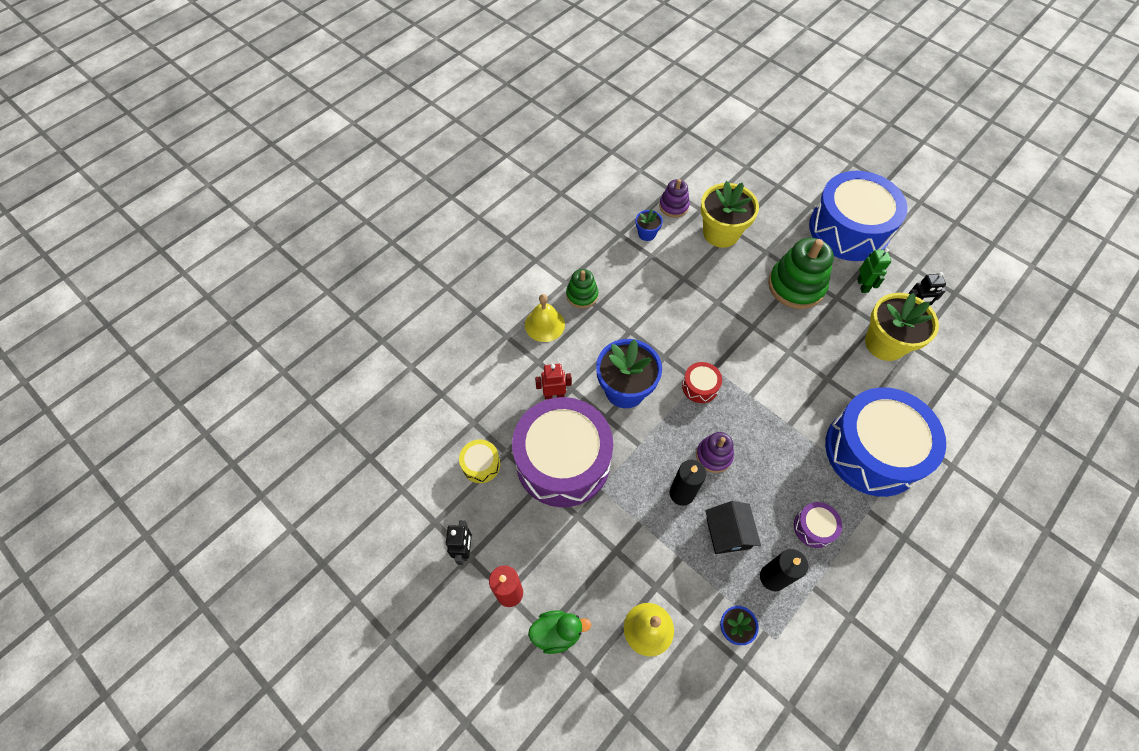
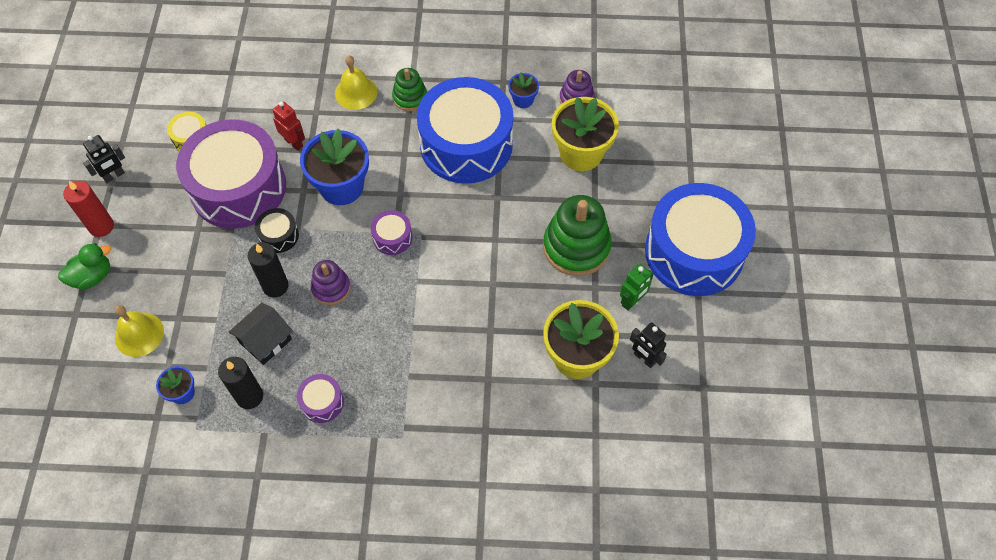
camera: 50 degrees right, 0 degrees up
green duck [528,610,591,654] -> green duck turned 75 degrees counterclockwise [58,243,111,290]
red drum [682,362,722,403] -> purple drum [371,210,412,255]
blue drum [825,387,946,497] -> blue drum moved to [417,77,513,184]
none -> black drum [255,208,299,253]

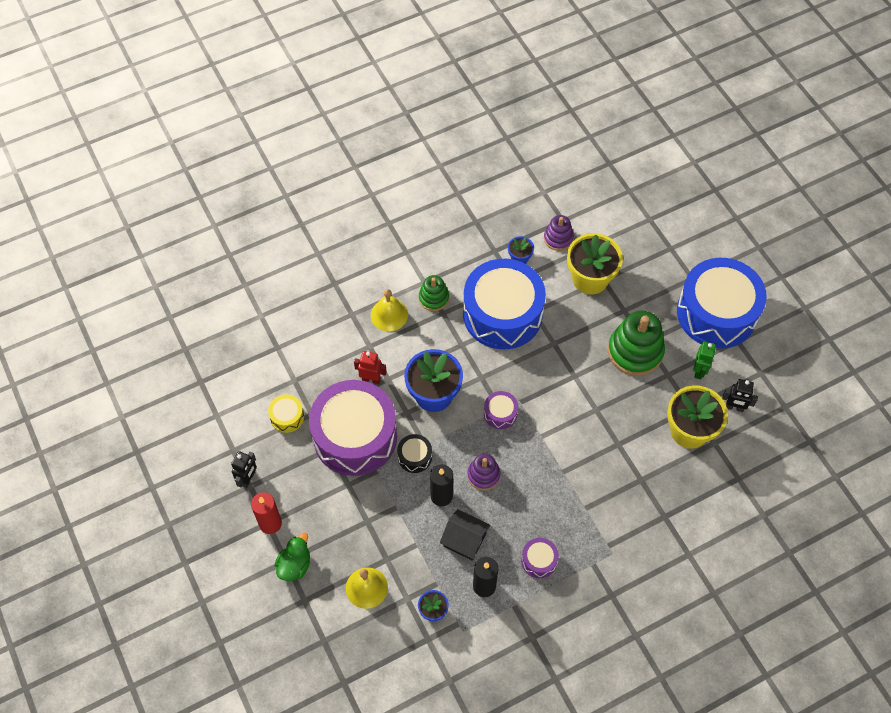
camera: 30 degrees left, 0 degrees up
black house [229,303,293,365] -> black house turned 75 degrees counterclockwise [440,509,491,560]

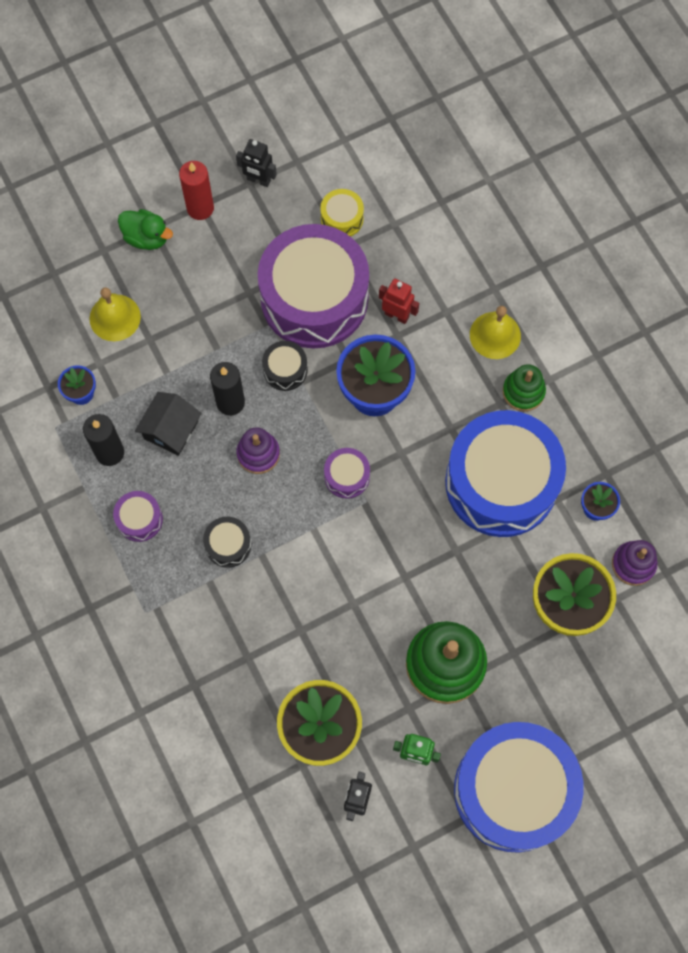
camera: 90 degrees right, 10 degrees up
red robot [354,351,387,384] -> red robot turned 75 degrees counterclockwise [379,279,419,324]
none -> black drum [203,517,251,568]

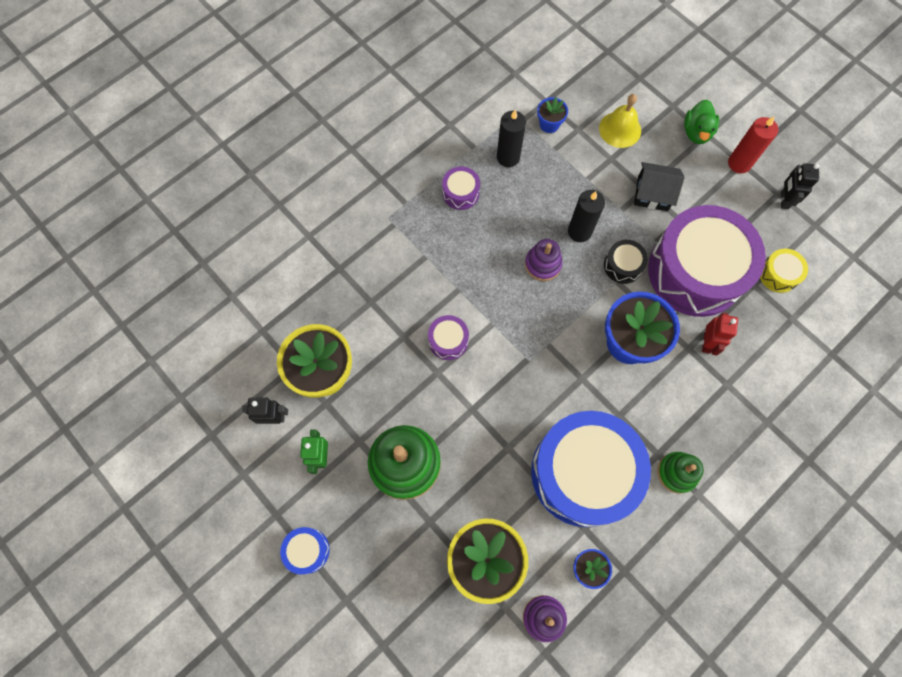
camera: 75 degrees right, 0 degrees up
black house [135,392,202,456] -> black house moved to [634,162,685,211]
black drum [203,517,251,568] -> none
purple drum [324,448,370,499] -> purple drum moved to [428,315,469,360]
blue drum [454,722,584,853] -> blue drum [280,527,330,574], size x0.41
yellow bell [470,306,521,359] -> none

